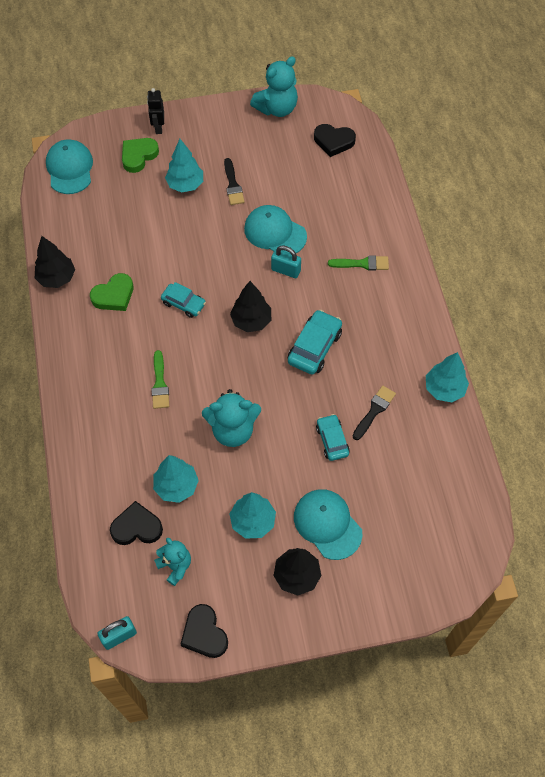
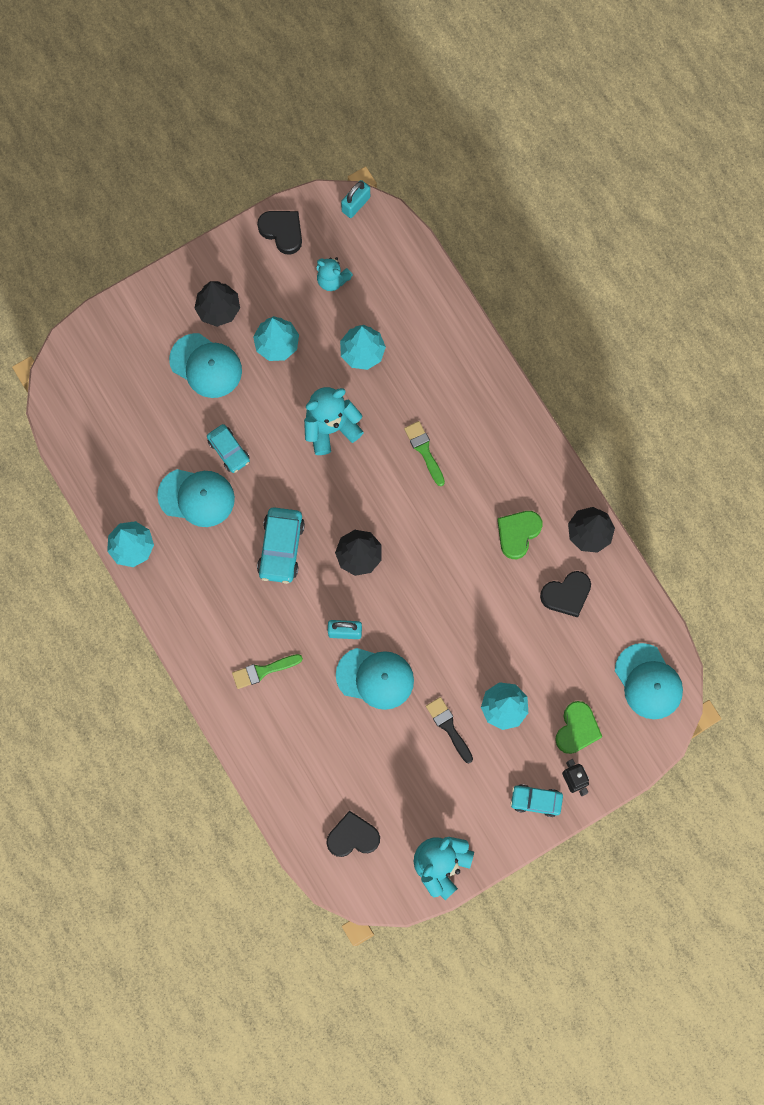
camera: 160 degrees right, 15 degrees up
black heart [110,501,163,545] -> black heart moved to [540,571,591,617]
turquoise car [161,282,206,318] -> turquoise car moved to [510,784,563,817]
black brush [353,386,396,440] -> turquoise cap [157,469,235,527]

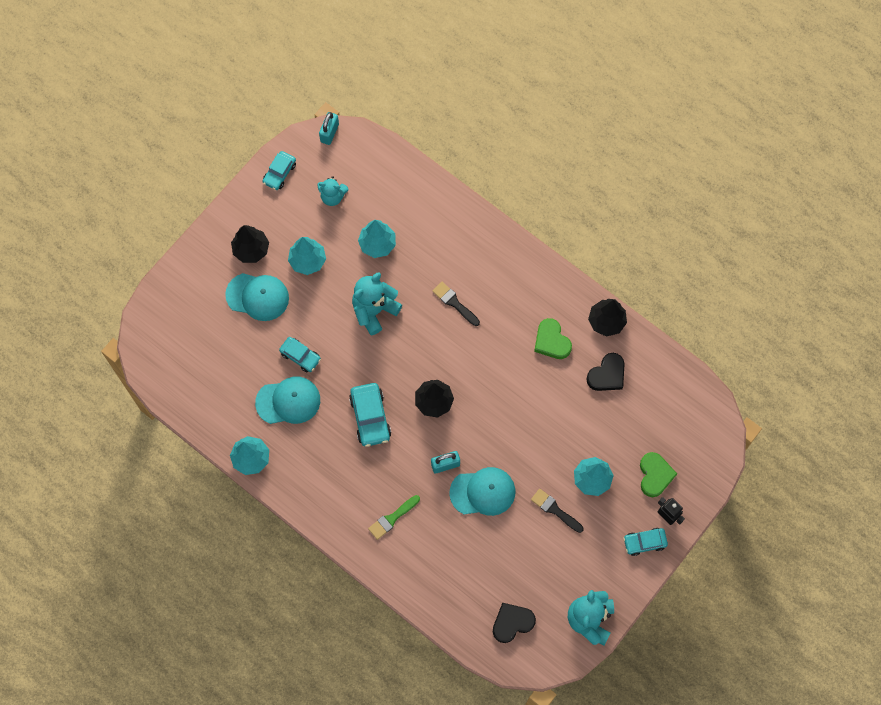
camera: 20 degrees left, 5 degrees down
black heart [257,211,302,255] -> turquoise car [263,151,296,190]
green brush [404,421,445,486] -> black brush [432,282,480,326]
green heart [497,511,543,559] -> green heart turned 45 degrees counterclockwise [534,318,572,359]
turquoise cap [615,643,683,719] -> none

